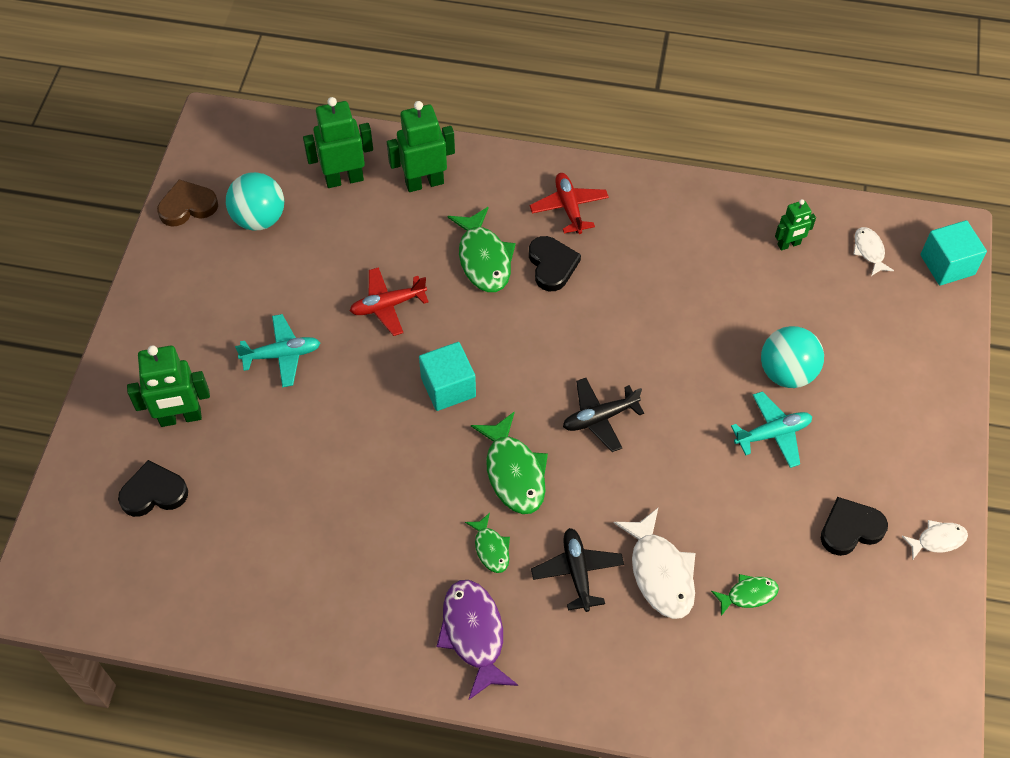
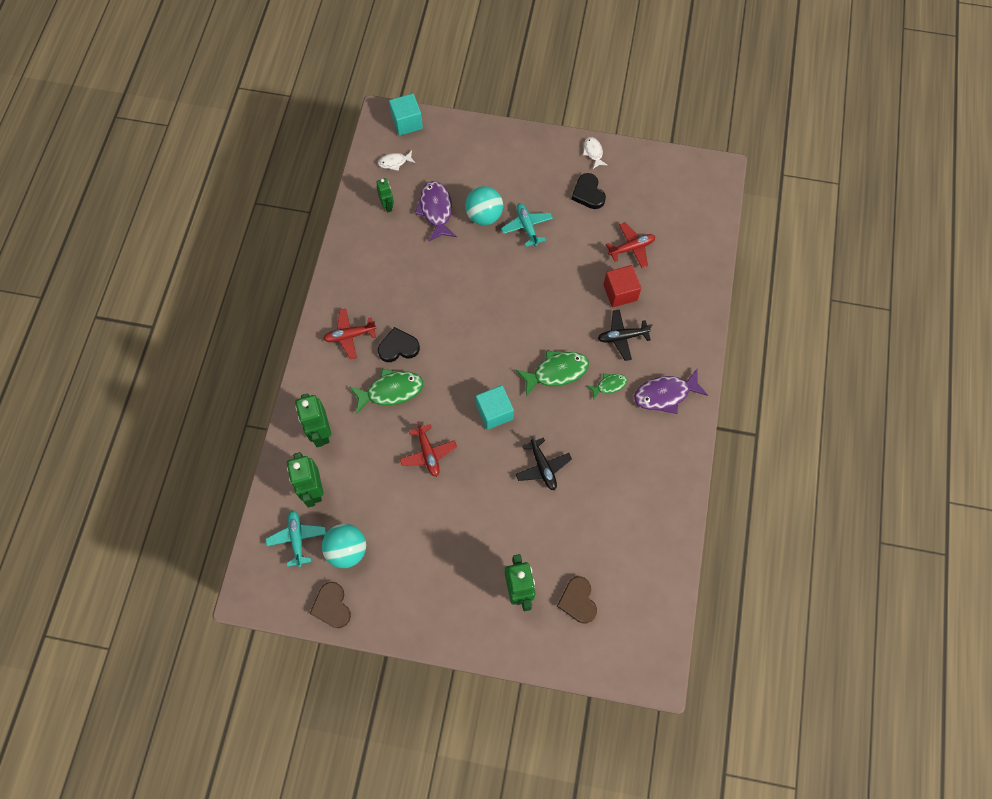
camera: 90 degrees left, 10 degrees up
black heart [118,460,188,517] -> brown heart [557,576,597,623]
turquoise plane [235,314,320,387] -> turquoise plane moved to [266,510,326,567]
black plane [563,378,644,452] -> black plane moved to [515,436,572,490]
white fish [614,508,696,619] -> red cube [603,265,641,307]
green fish [711,574,779,616] -> red plane [606,222,655,268]
none -> purple fish [415,181,457,241]

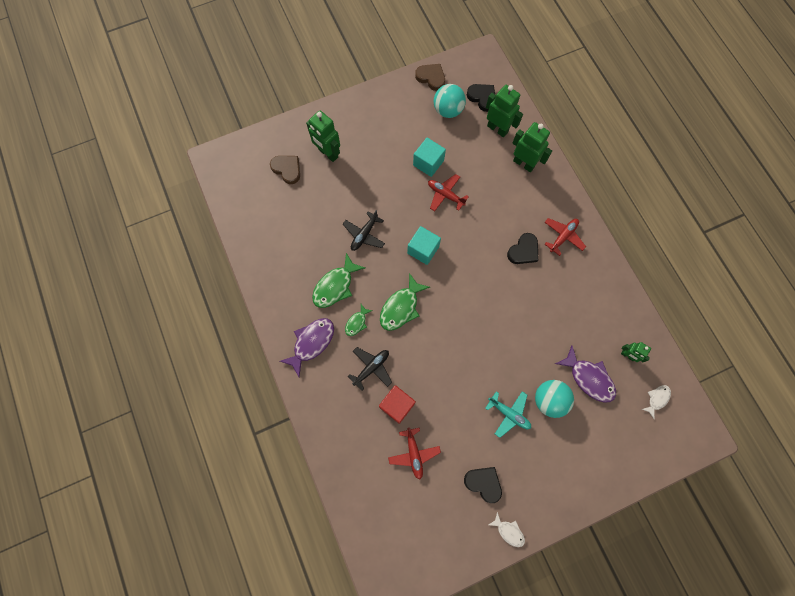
camera: 145 degrees right, 5 degrees up
turquoise plane [266,510,326,567] -> black heart [467,84,495,112]
green fish [349,369,423,414] -> green fish moved to [312,253,365,308]
turquoise cube [389,93,423,136] -> turquoise cube moved to [413,138,446,177]
black plane [515,436,572,490] -> black plane turned 90 degrees counterclockwise [343,210,385,251]
red plane [606,222,655,268] -> red plane turned 45 degrees counterclockwise [388,427,441,480]

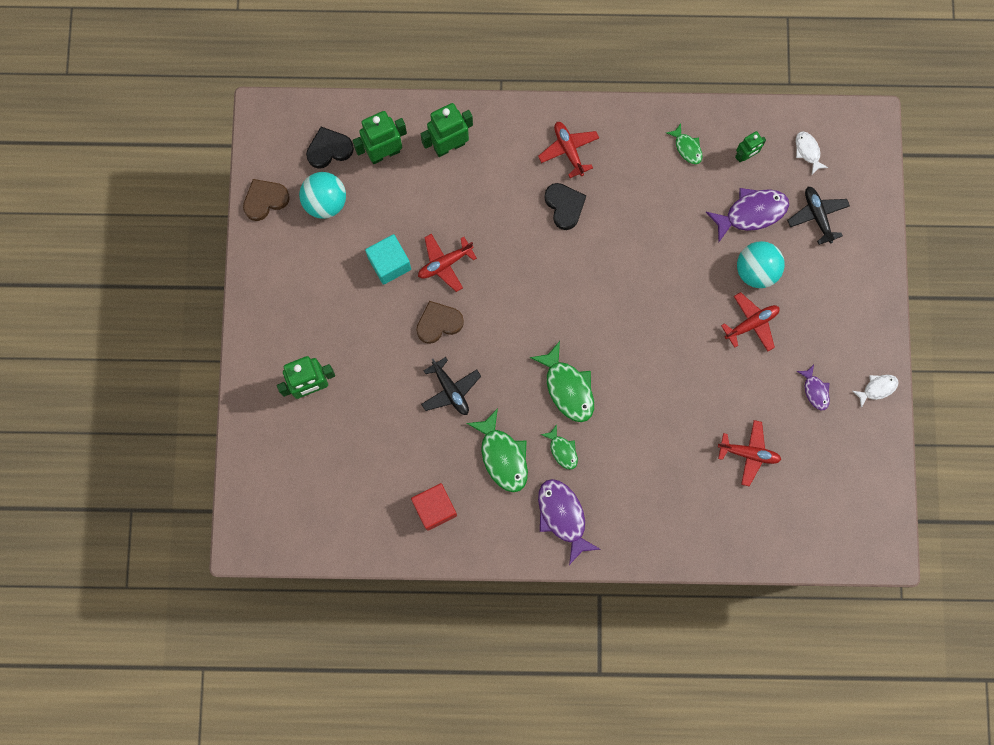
camera: 65 degrees left, 5 degrees up
brown heart [270,156,300,184] -> brown heart moved to [416,301,464,344]
black plane [348,347,392,391] -> black plane moved to [787,187,850,245]
red cube [379,385,416,424] -> red cube moved to [411,483,457,531]
turquoise cube [407,226,441,265] -> none
black heart [464,467,502,503] -> purple fish [797,365,830,411]
turquoise plane [485,391,531,438] -> red plane [721,292,780,352]
none -> green fish [666,123,703,164]

